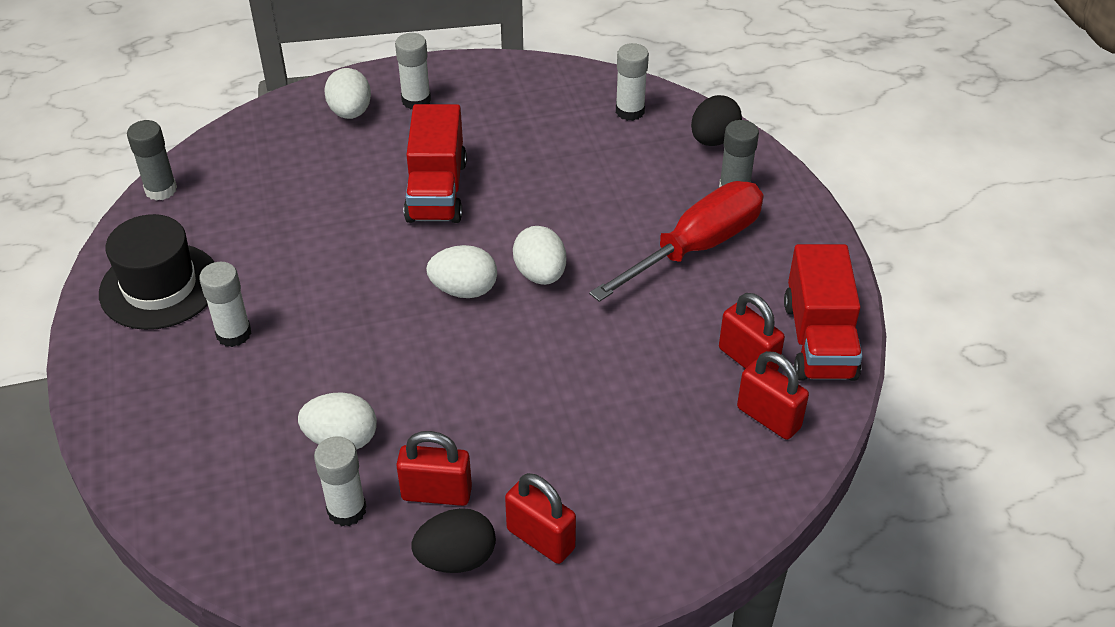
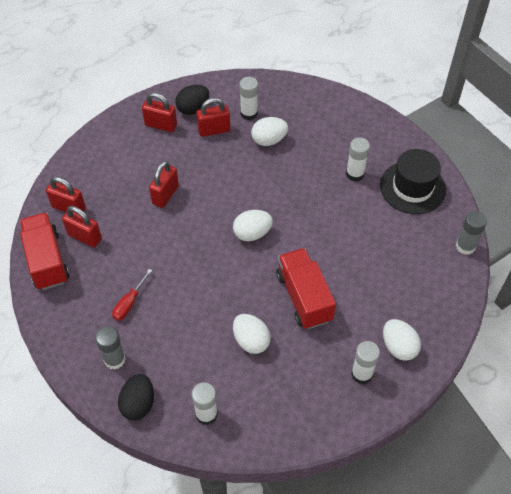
camera: 160 degrees right, 10 degrees up
white egg [513,226,566,285] -> white egg moved to [233,314,271,354]
red screwdriver [589,181,763,302] -> red screwdriver [112,269,152,321], size x0.46
none -> red padlock [149,161,179,208]

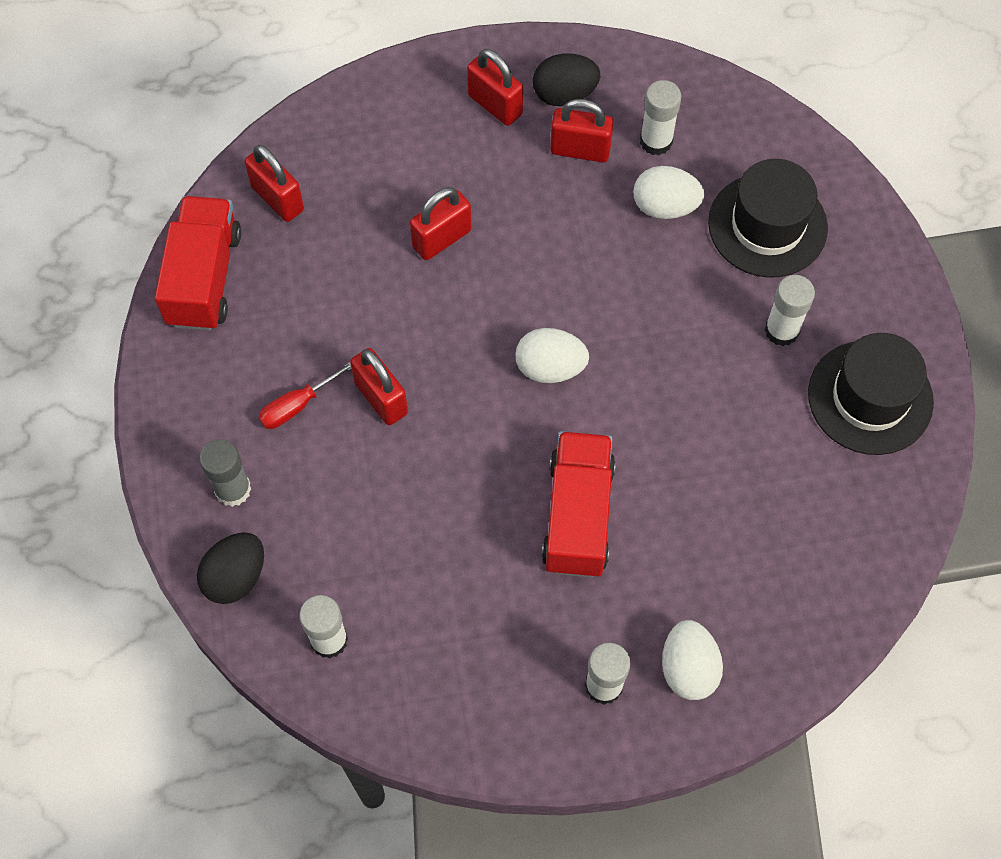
camera: 25 degrees right, 10 degrees up
red padlock [62,206,102,247] -> red padlock moved to [350,348,408,425]
white egg [233,314,271,354] -> none
grey glue stick [456,211,487,255] -> none
none -> black hat [708,159,828,278]

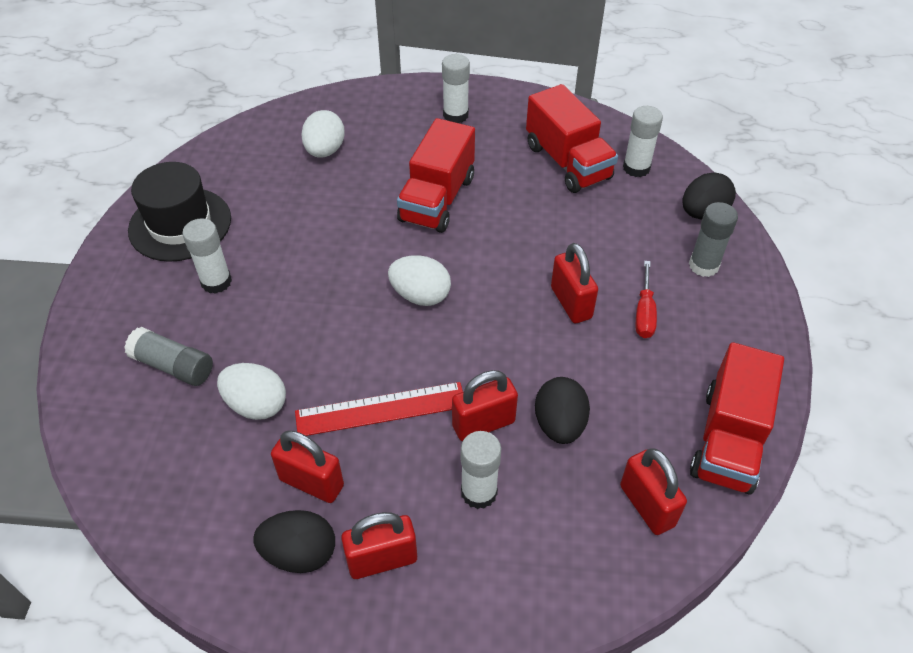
camera: 165 degrees left, 15 degrees down
red screwdriver [258,362,351,429] -> red screwdriver turned 120 degrees clockwise [636,261,657,338]
red padlock [467,49,523,126] -> red padlock turned 75 degrees counterclockwise [341,512,417,579]
white glue stick [640,80,681,155] -> white glue stick moved to [461,431,501,509]
white egg [662,620,723,700] -> white egg moved to [301,110,345,158]
black hat [708,159,828,278] -> grey glue stick [124,327,213,386]
none -> red ruler [295,382,463,436]
none -> red truck [526,84,618,193]
none -> black egg [535,377,590,444]

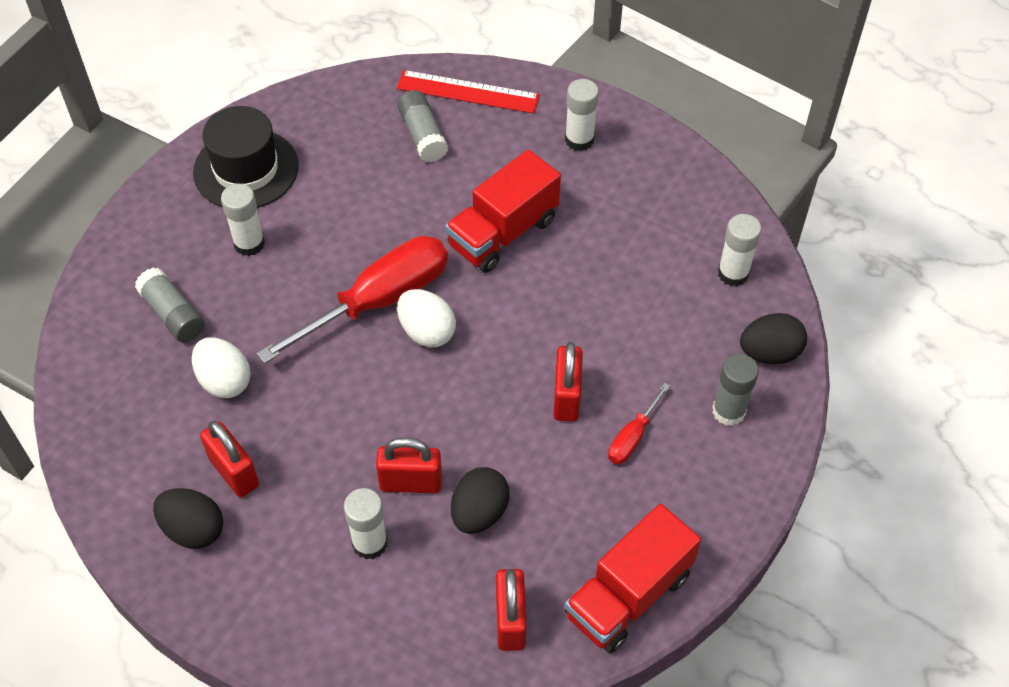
camera: 25 degrees right, 5 degrees up
red ruler [295,382,463,436] -> red ruler moved to [397,70,540,114]
white egg [301,110,345,158] -> grey glue stick [397,90,448,162]
red padlock [341,512,417,579] -> none
red truck [526,84,618,193] -> none
none -> red screwdriver [257,236,448,364]

